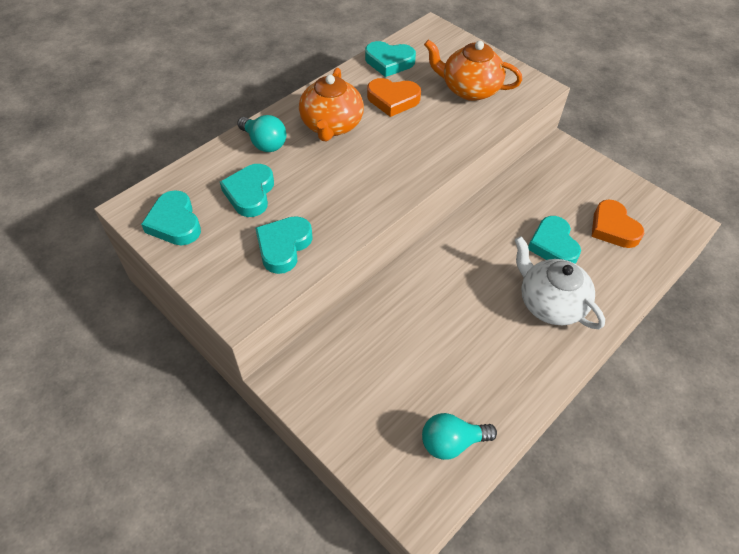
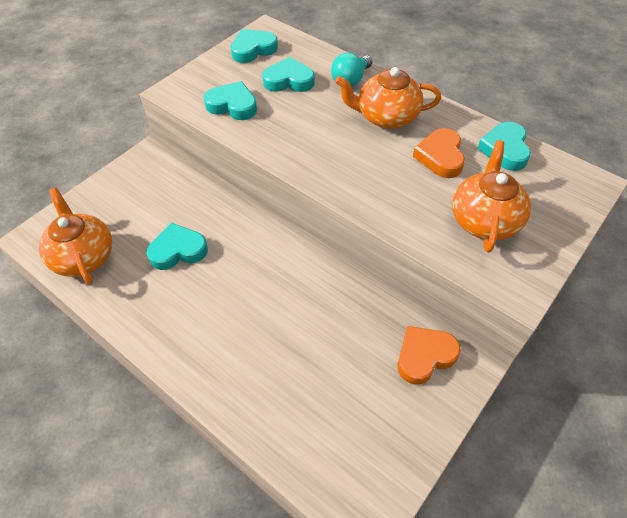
camera: 85 degrees right, 0 degrees up
turquoise light bulb [422,413,497,460] -> orange teapot [39,188,112,285]
white teapot [514,236,605,329] -> none
turquoise heart [528,216,581,263] -> turquoise heart moved to [147,223,208,270]
orange heart [591,200,644,248] -> orange heart moved to [398,326,461,385]

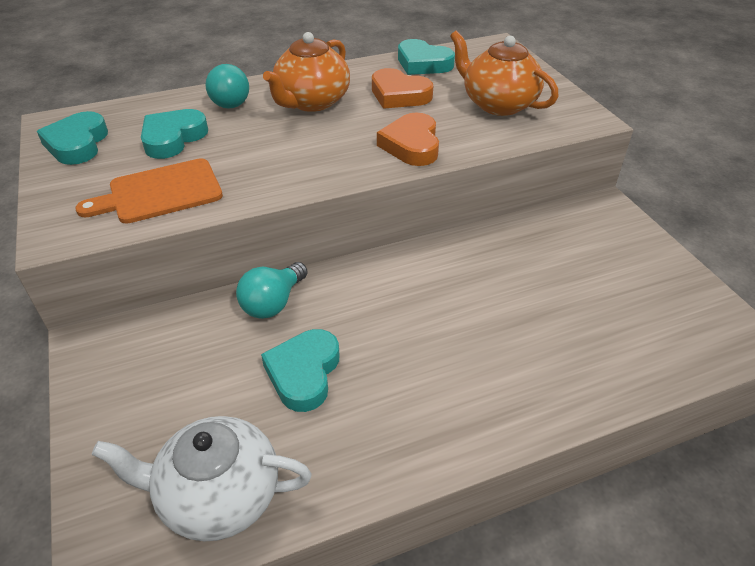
camera: 60 degrees left, 10 degrees down
orange teapot [39,188,112,285] -> white teapot [92,416,312,542]
turquoise heart [204,81,257,120] -> orange cutting board [75,158,223,224]
orange heart [398,326,461,385] -> orange heart moved to [377,113,439,166]
none -> turquoise light bulb [236,262,308,319]

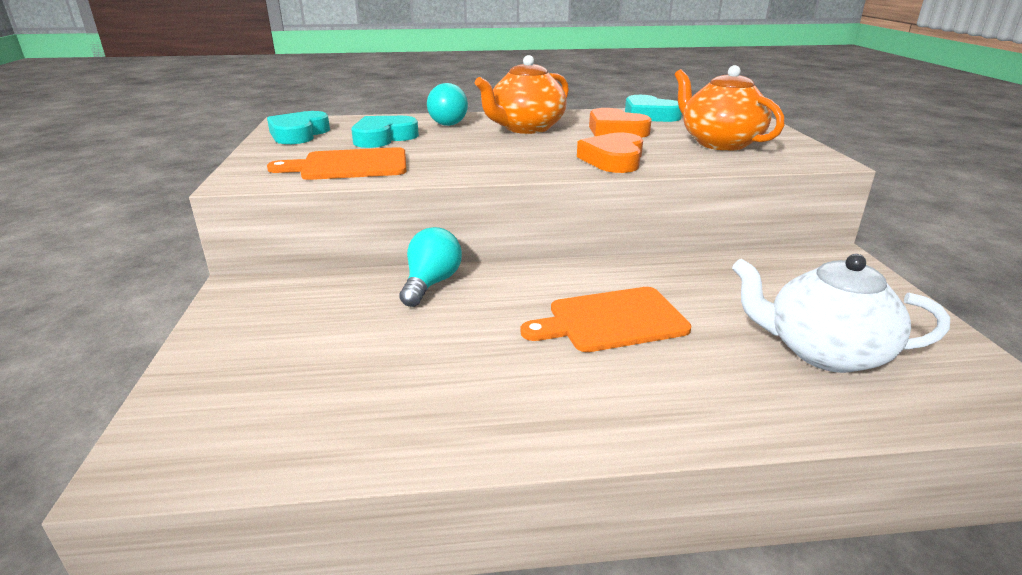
camera: 15 degrees right, 15 degrees down
white teapot [92,416,312,542] -> white teapot moved to [732,254,950,373]
turquoise light bulb [236,262,308,319] -> turquoise light bulb turned 150 degrees clockwise [399,227,462,307]
turquoise heart [261,329,340,412] -> none
none -> orange cutting board [521,287,692,352]

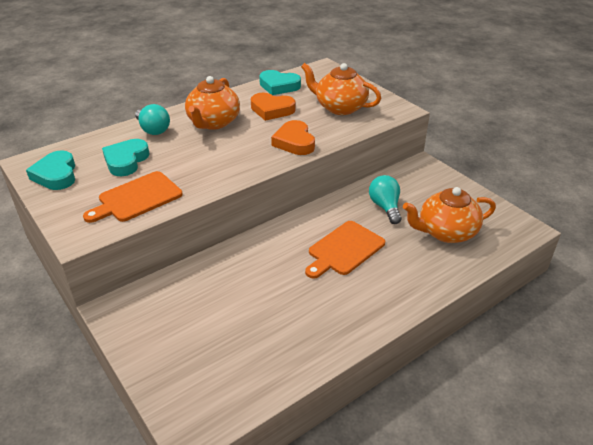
camera: 30 degrees left, 10 degrees up
turquoise light bulb [399,227,462,307] -> turquoise light bulb moved to [369,175,401,224]
white teapot [732,254,950,373] -> orange teapot [403,187,496,243]

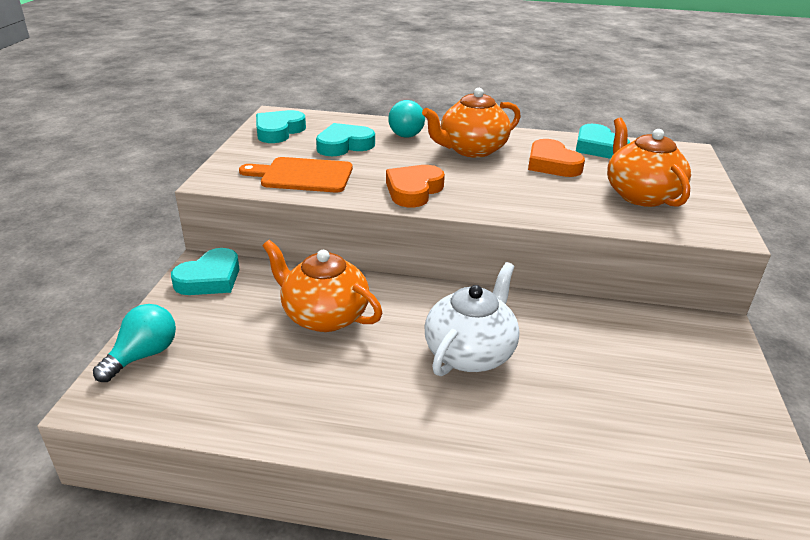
camera: 45 degrees right, 5 degrees down
orange heart [271,120,315,155] -> orange heart moved to [386,165,445,207]
orange cutting board [305,221,385,279] -> white teapot [425,262,519,376]
turquoise light bulb [369,175,401,224] -> turquoise light bulb moved to [93,304,176,382]
orange teapot [403,187,496,243] -> orange teapot moved to [263,240,382,332]
none -> turquoise heart [171,248,239,295]

